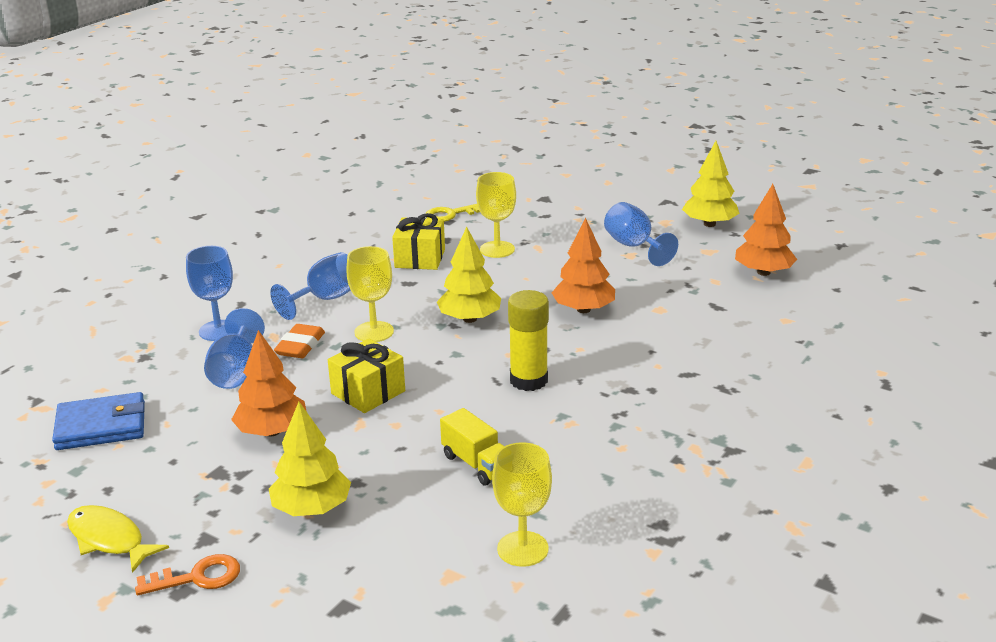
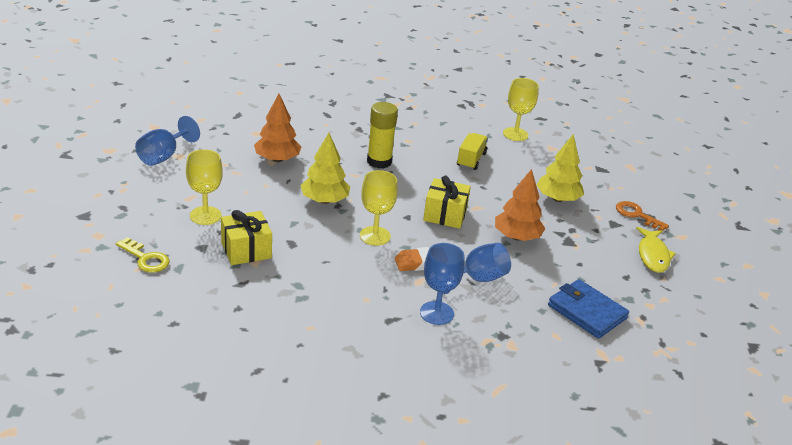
camera: 125 degrees left, 5 degrees up
blue goblet [270,252,351,320] -> none
yellow tree [682,141,740,227] -> none
orange tree [735,184,797,276] -> none

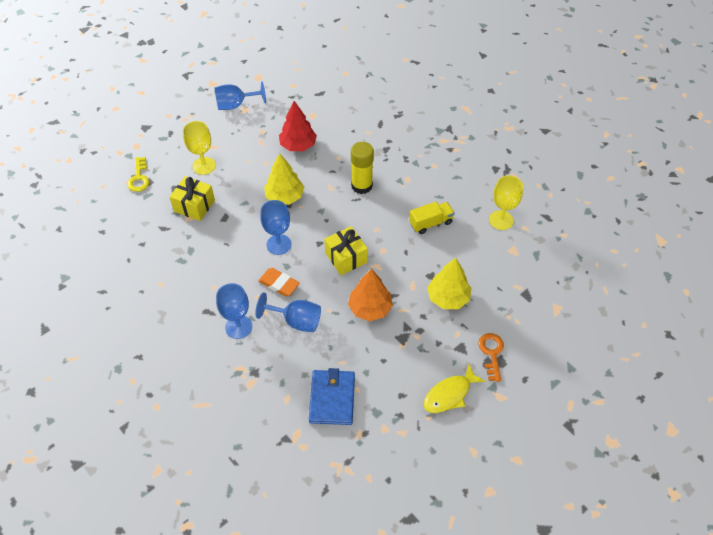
camera: 50 degrees right, 20 degrees up
orange tree [254,94,301,162] -> red tree [279,101,317,151]
yellow goblet [360,170,398,246] -> blue goblet [260,200,291,255]

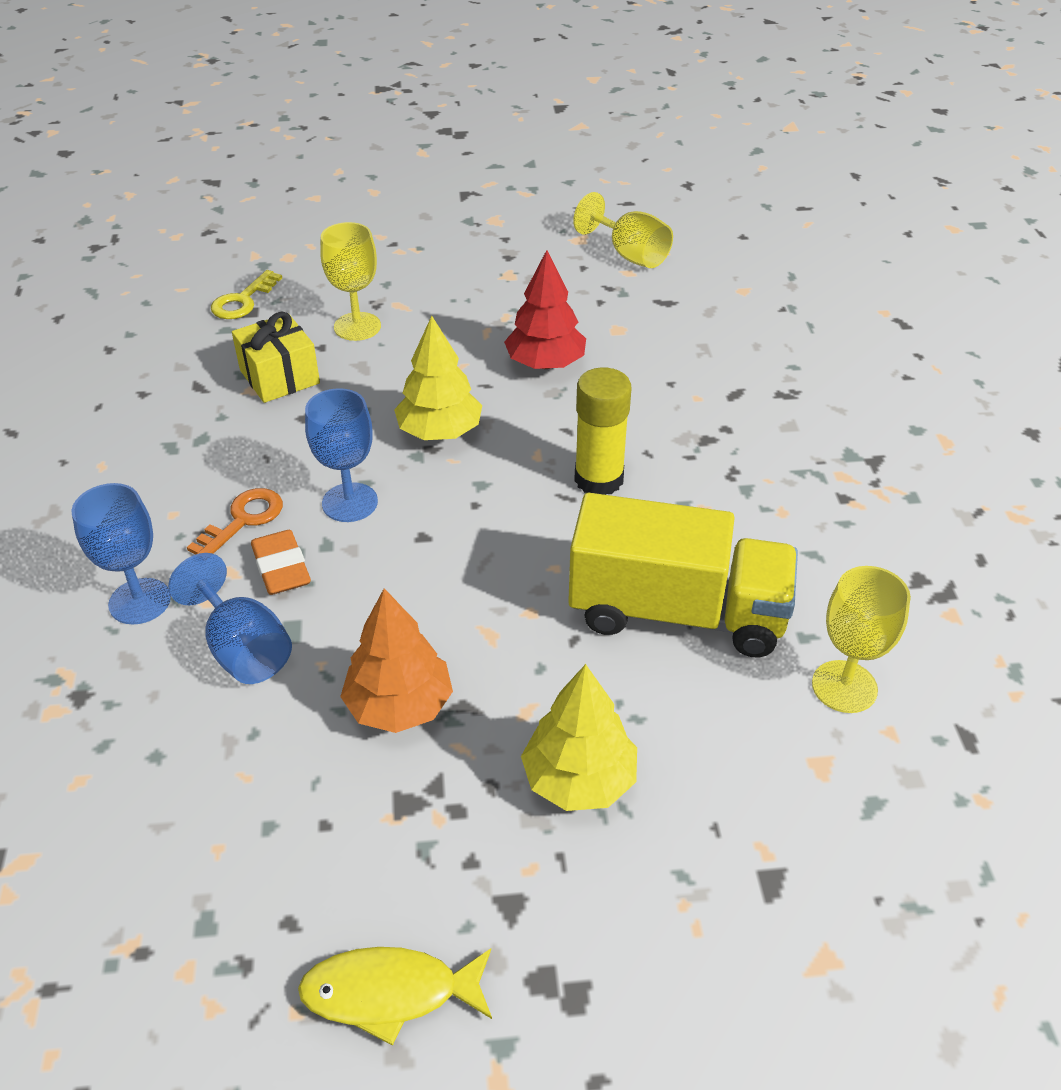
camera: 35 degrees right, 10 degrees down
blue goblet [214,81,266,110] -> none
blue wallet [309,368,355,425] -> none
yellow gift [324,226,368,275] -> none
yellow truck [409,202,455,234] -> yellow truck [568,493,798,657], size x2.01
orange key [478,333,504,382] -> orange key moved to [187,488,283,554]
none -> yellow goblet [573,192,673,268]

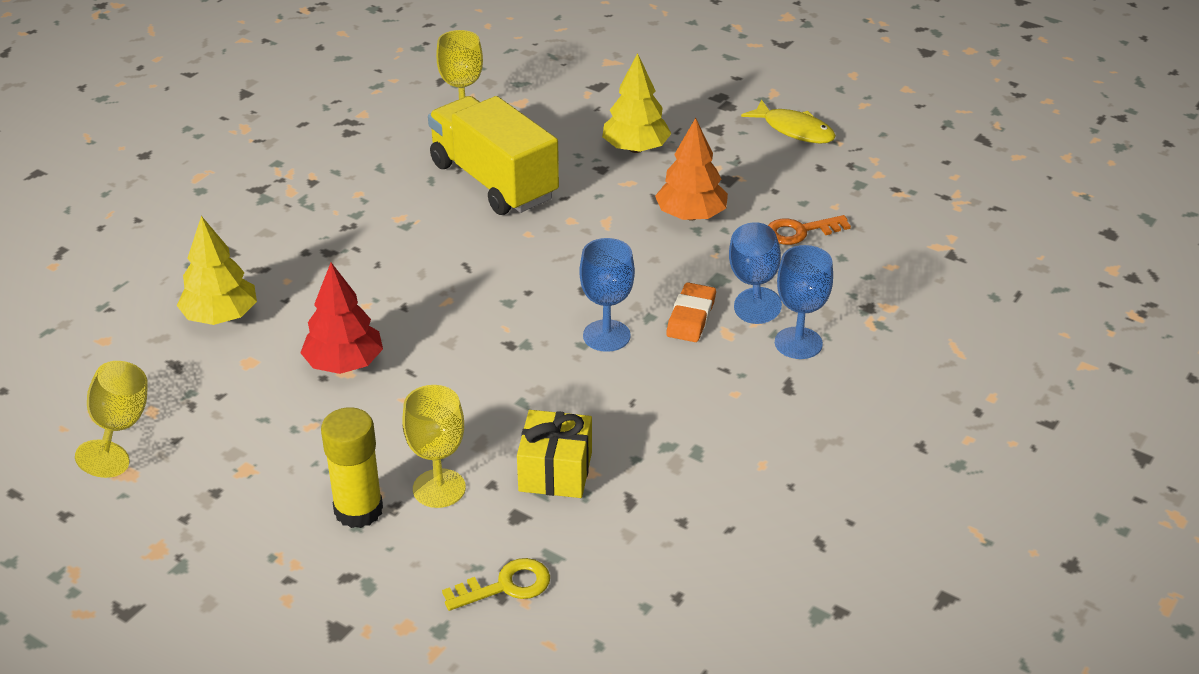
camera: 140 degrees left, 5 degrees down
orange key [187,488,283,554] -> orange key moved to [768,215,851,245]
yellow tree [394,316,482,440] -> yellow tree moved to [177,216,257,325]
yellow glue stick [574,367,632,495] -> yellow glue stick moved to [321,407,383,528]

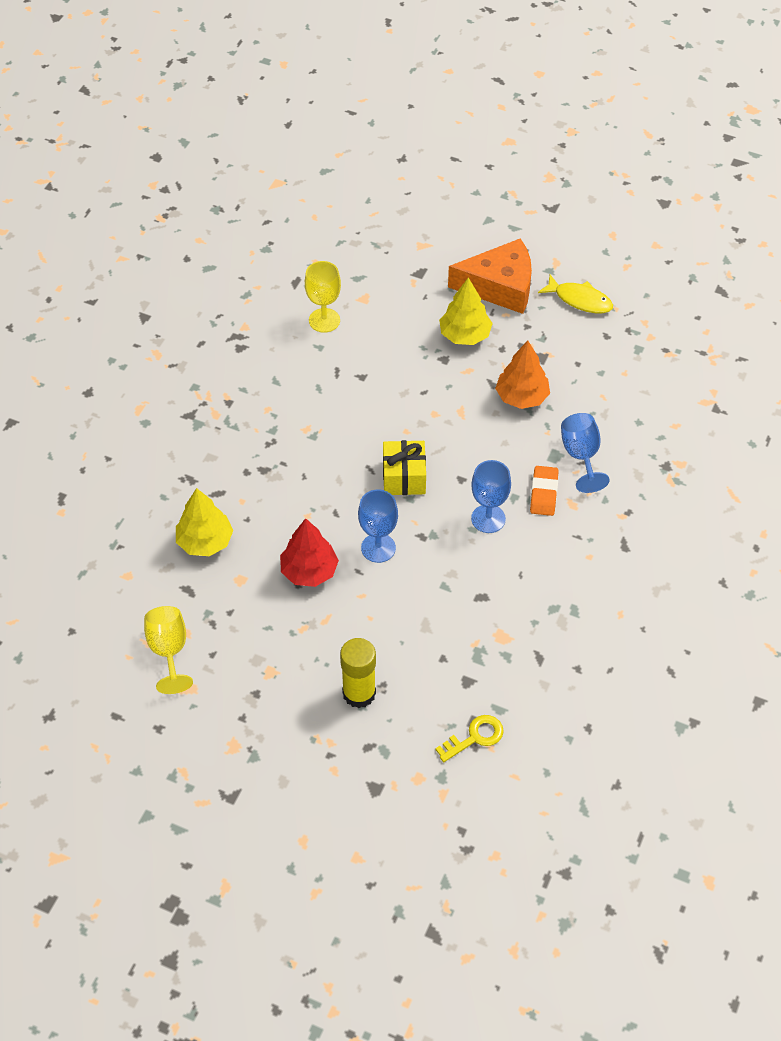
camera: 10 degrees left, 15 degrees up
yellow goblet [402,385,466,508] -> none
yellow truck [428,96,559,215] -> none
yellow gift [517,410,592,498] -> yellow gift moved to [383,440,426,495]
orange key [768,215,851,245] -> none
blue goblet [775,245,833,359] -> blue goblet moved to [358,490,398,563]
none -> orange cheese [448,238,532,314]

